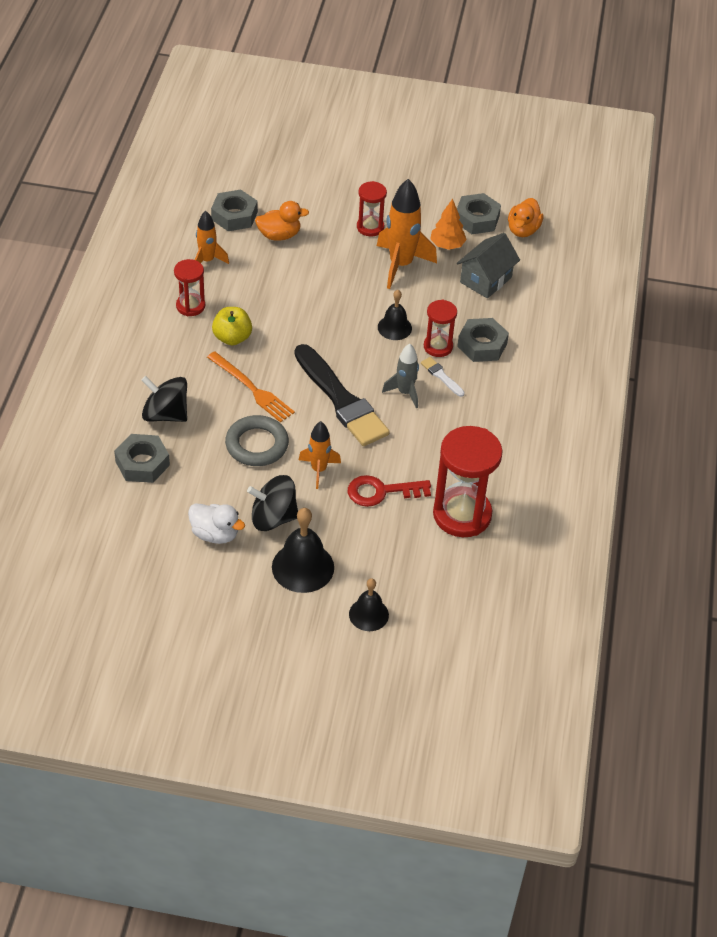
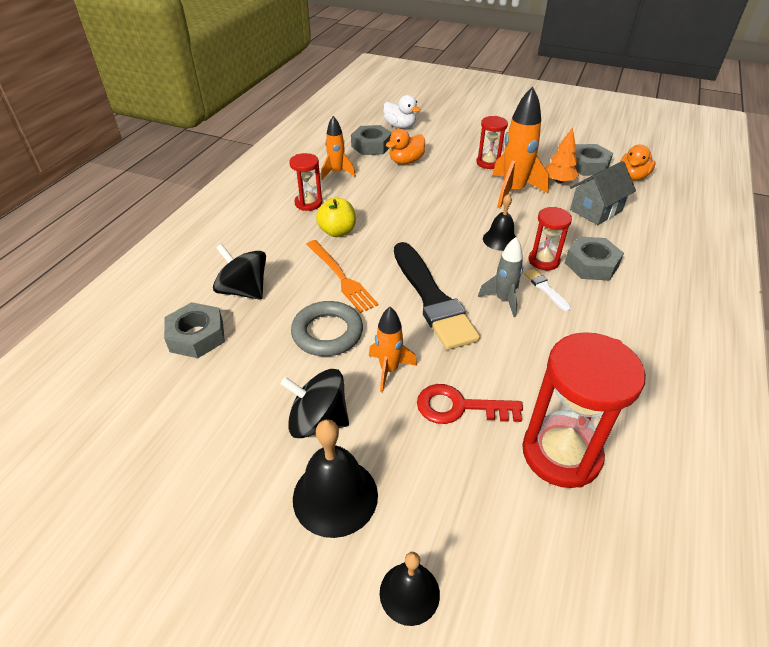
camera: 15 degrees right, 5 degrees down
white duck [188,503,245,544] -> white duck moved to [383,95,421,128]
orange duck [255,201,309,241] -> orange duck turned 135 degrees clockwise [386,129,425,164]

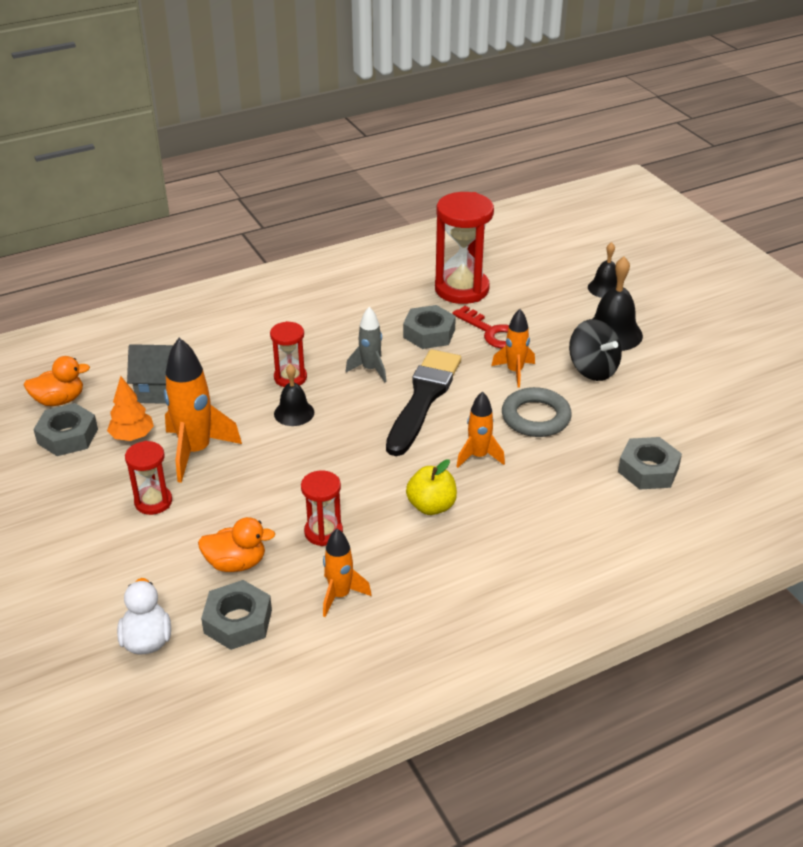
camera: 140 degrees left, 5 degrees down
black spinning top [213,244,266,300] -> none
red hourglass [289,153,322,211] -> red hourglass moved to [301,470,343,546]
orange fork [306,240,379,313] -> orange rocket [456,391,505,468]
white brush [524,268,571,312] -> none
grey nut [565,237,624,281] -> grey nut moved to [403,305,456,349]

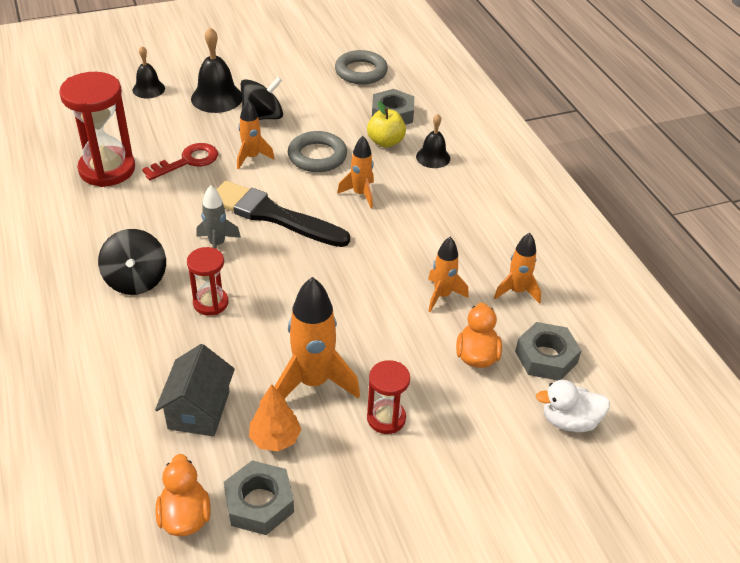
camera: 85 degrees left, 5 degrees up
black bell [274,364,314,426] -> black bell moved to [416,114,450,168]
red hourglass [301,470,343,546] -> orange rocket [428,237,469,312]
grey nut [403,305,456,349] -> none
yellow apple [406,459,457,515] -> yellow apple moved to [367,101,406,148]
none -> black spinning top [98,229,166,295]
none -> grey ring [335,50,388,84]

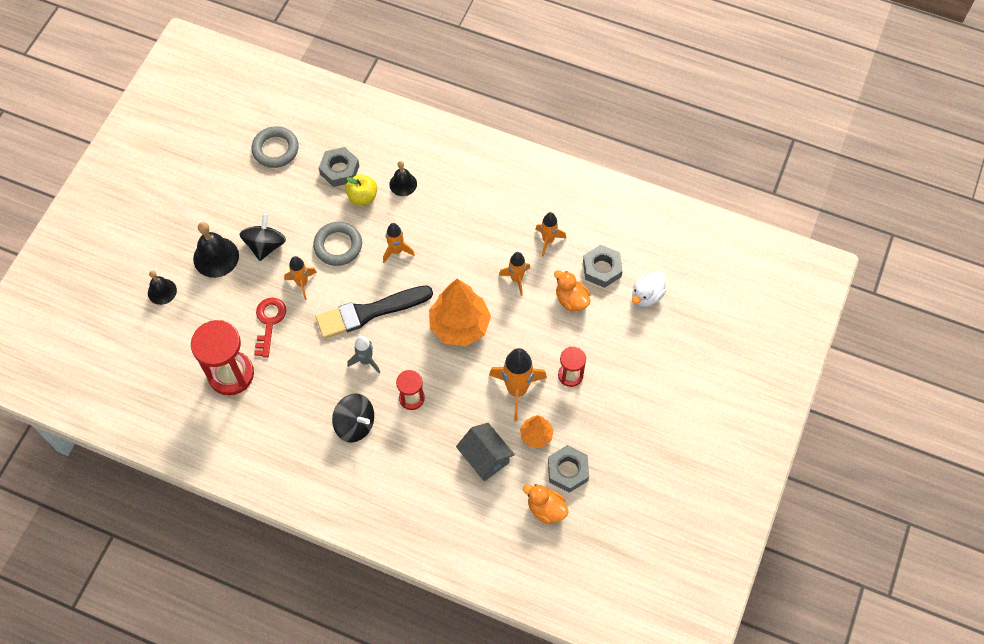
camera: 45 degrees left, 20 degrees up
none -> orange tree [429,279,491,346]

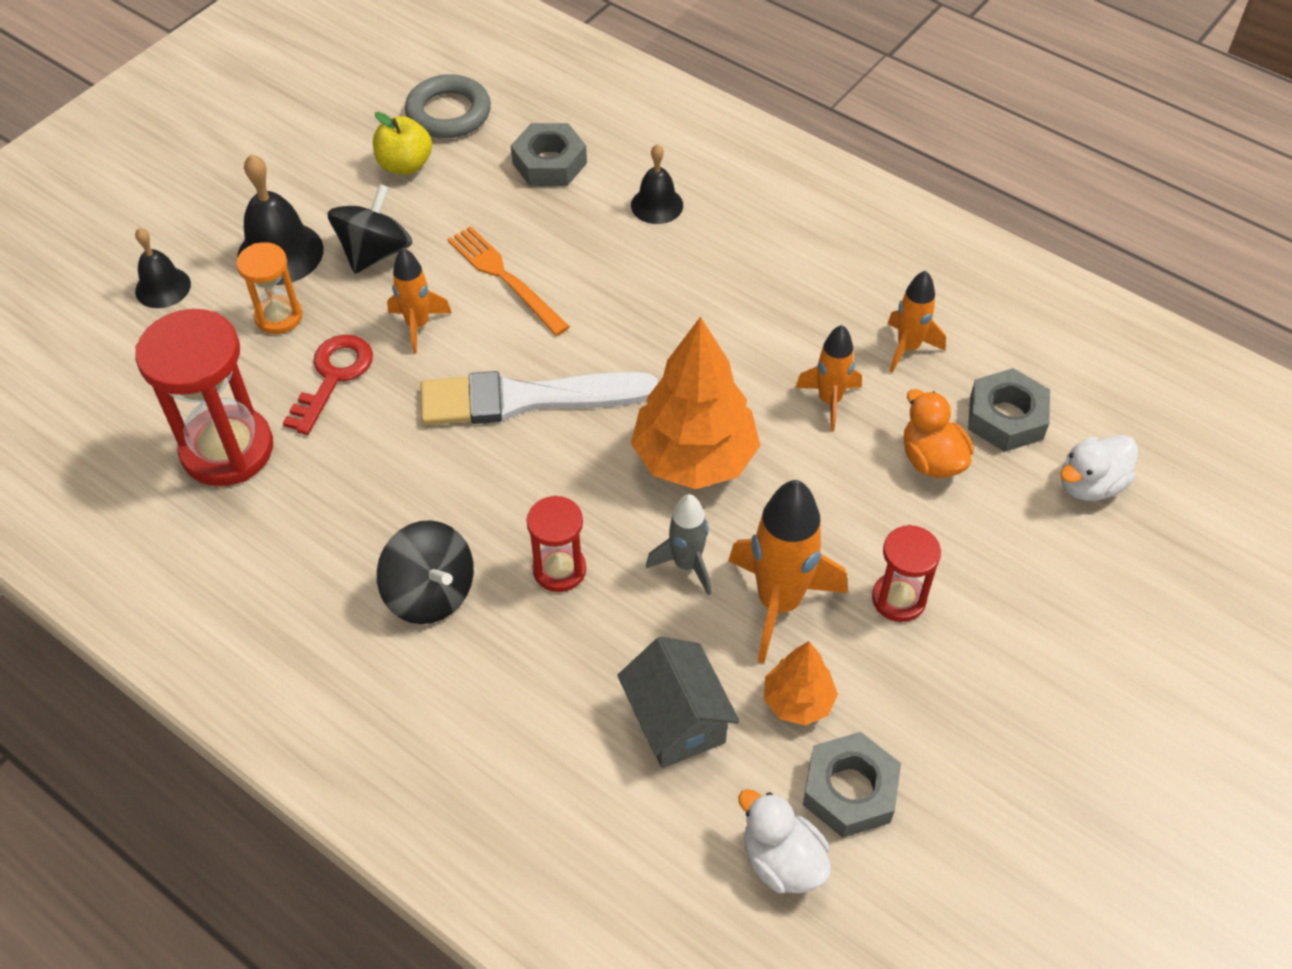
camera: 15 degrees right, 10 degrees down
grey ring [313,222,362,266] -> orange fork [447,226,570,336]
black brush [316,285,433,339] -> white brush [421,371,658,425]
yellow apple [345,174,377,205] -> yellow apple moved to [373,112,432,175]
grey rocket [347,336,380,374] -> grey rocket moved to [646,494,711,595]
orange rocket [383,223,415,263] -> none
orange duck [523,484,569,524] -> white duck [738,789,831,894]
none -> orange hourglass [236,242,302,334]

